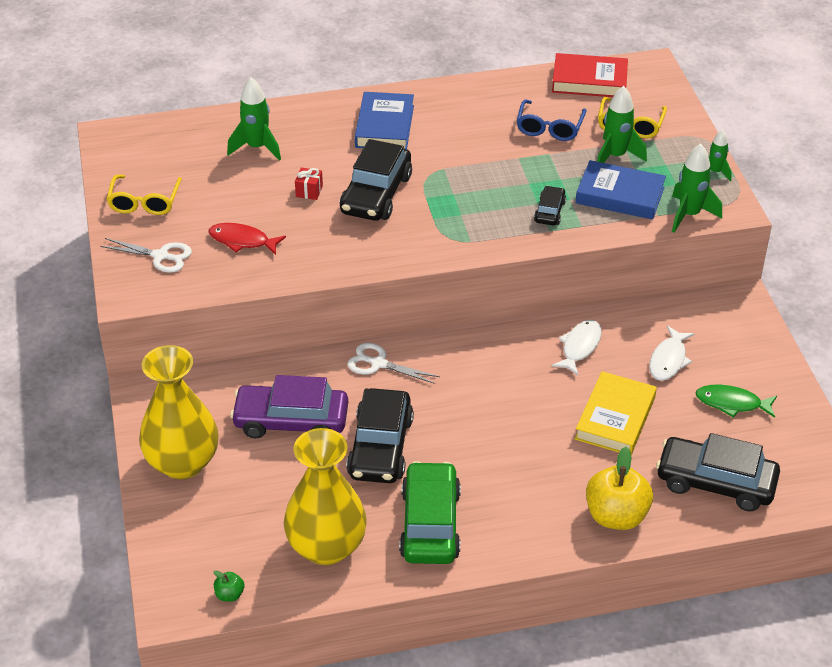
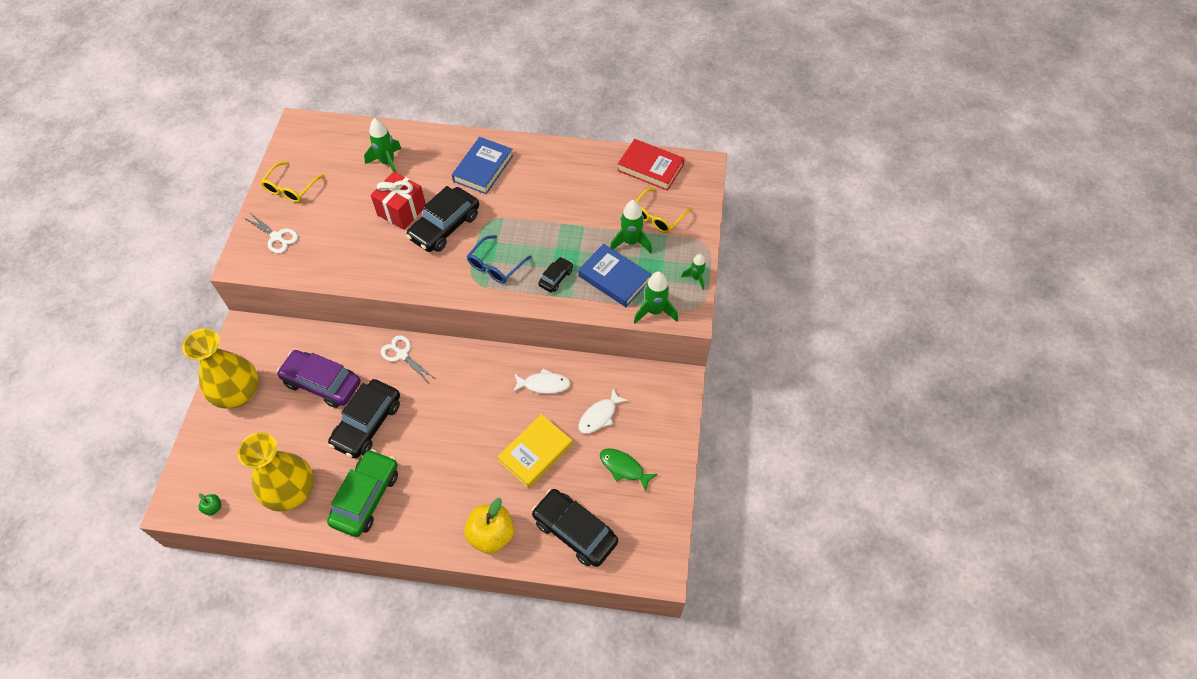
camera: 20 degrees right, 15 degrees up
red fish [208,223,286,255] -> none
red gift [295,168,323,200] -> red gift [371,172,426,230], size x2.14
blue glasses [517,100,587,141] -> blue glasses moved to [467,235,532,284]
white fish [552,320,602,375] -> white fish turned 45 degrees clockwise [513,368,571,394]

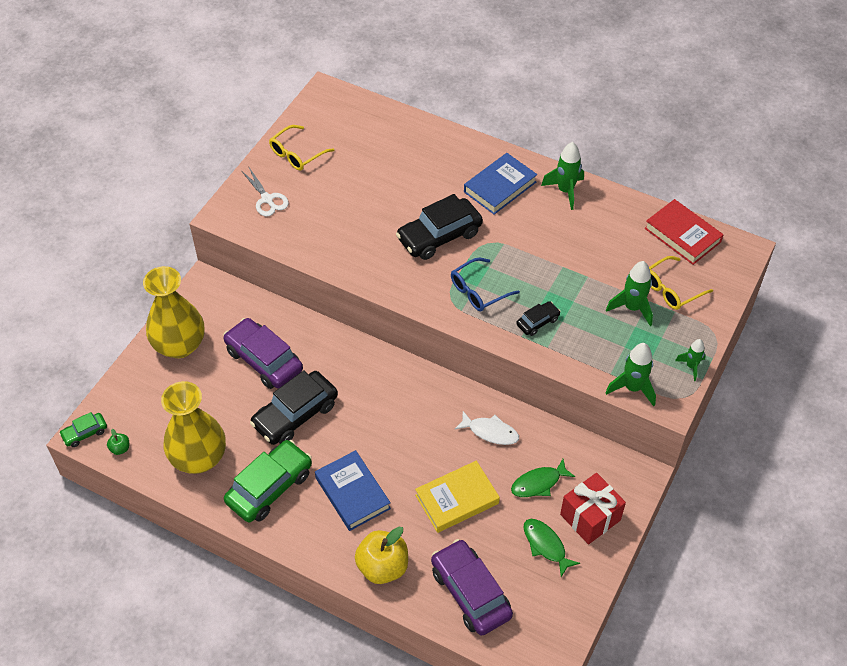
camera: 20 degrees right, 5 degrees down
green rocket [364,118,402,173] -> green rocket moved to [541,142,584,210]
red gift [371,172,426,230] -> red gift moved to [560,473,626,544]
white scissors [381,335,434,383] -> none
black car [532,489,618,567] -> purple car [431,539,513,636]
blue book [578,244,651,307] -> blue book moved to [315,450,391,531]
white fish [579,388,629,434] -> green fish [511,459,575,497]
none -> green car [59,412,107,447]

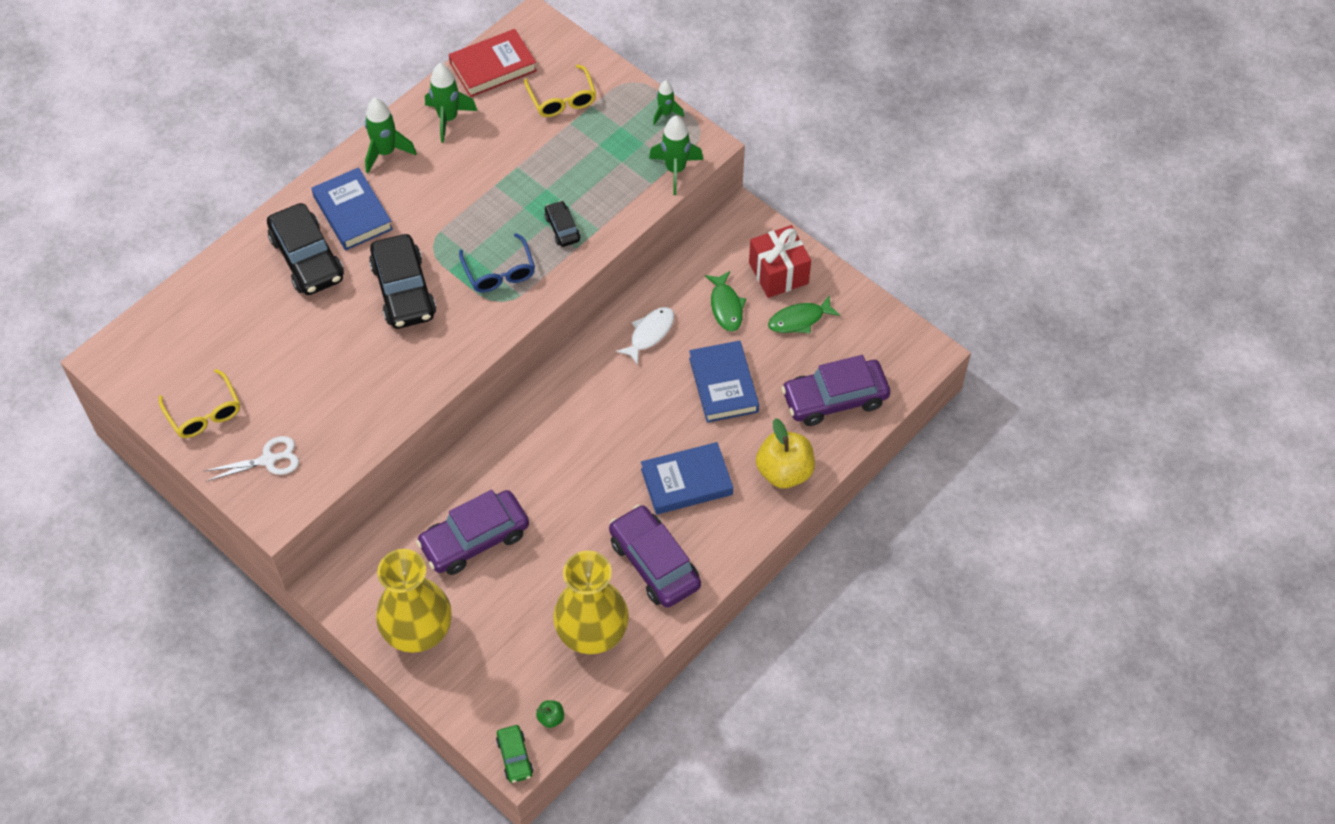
camera: 75 degrees left, 5 degrees up
green car [224,440,312,522] -> purple car [609,504,701,608]
black car [250,370,338,445] -> black car moved to [267,203,344,295]
yellow book [415,461,500,533] -> blue book [689,341,759,423]
green rocket [606,261,653,326] -> green rocket moved to [425,63,477,143]

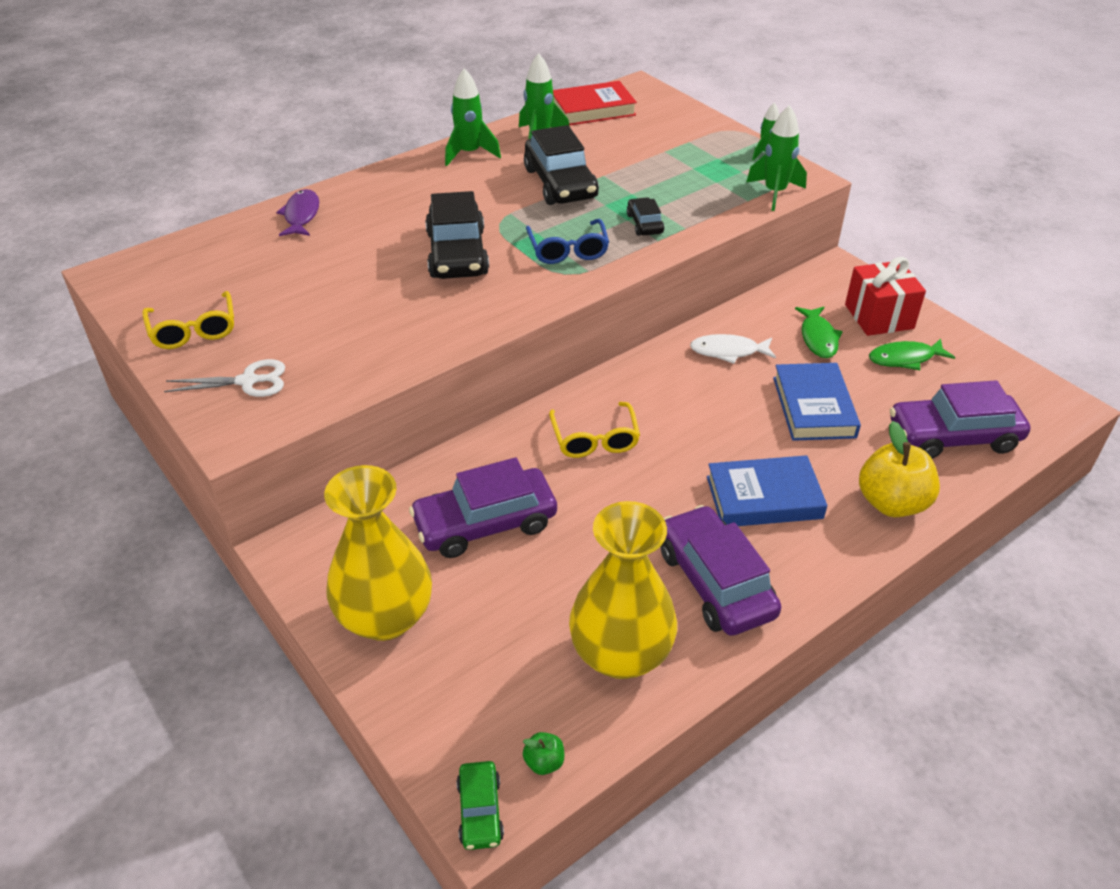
camera: 10 degrees right, 15 degrees down
black car [267,203,344,295] -> black car moved to [524,125,599,205]
blue book [311,167,393,250] -> none
yellow glasses [524,64,596,117] -> yellow glasses moved to [549,402,640,458]
white fish [616,307,674,365] -> white fish turned 135 degrees counterclockwise [690,334,776,364]
none -> purple fish [276,189,319,236]

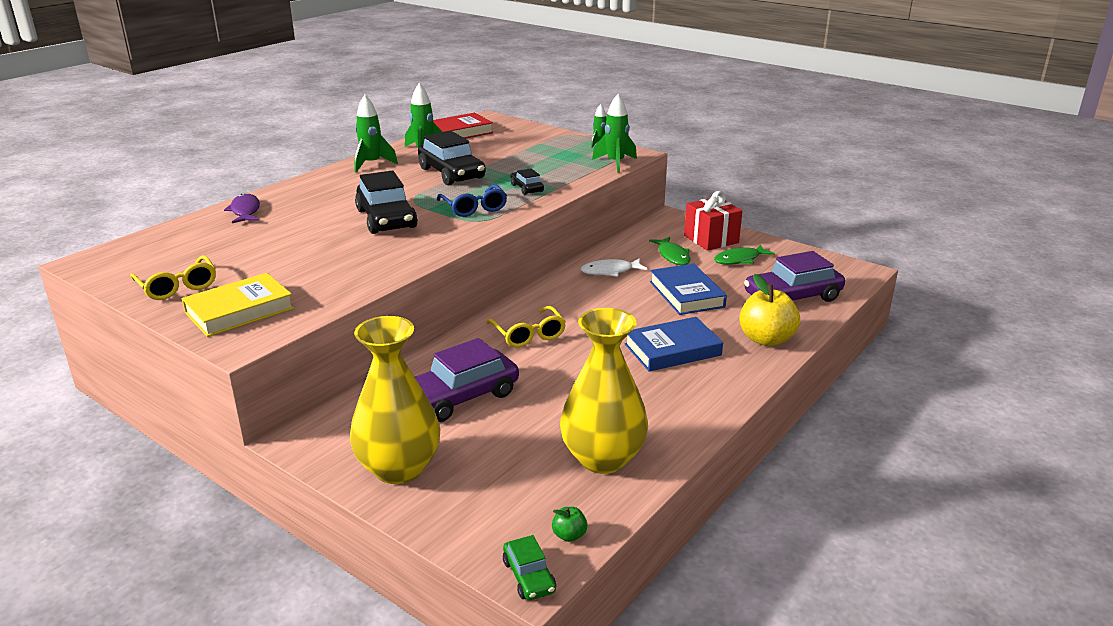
camera: 15 degrees left, 15 degrees down
white scissors [164,359,285,397] -> yellow book [182,273,294,337]
purple car [660,505,781,636] -> none

